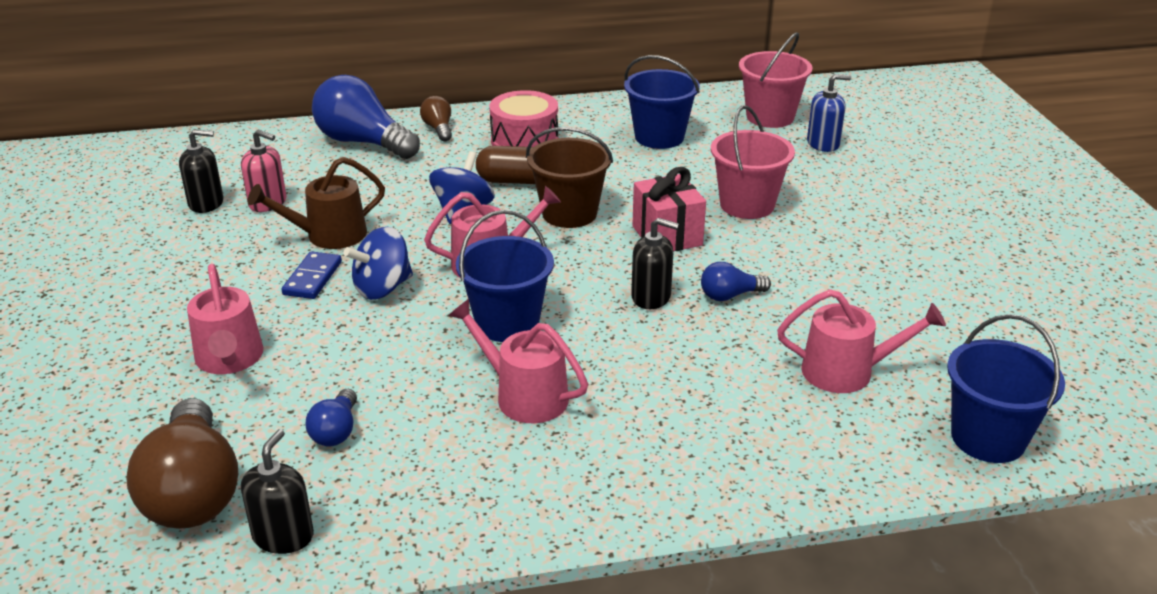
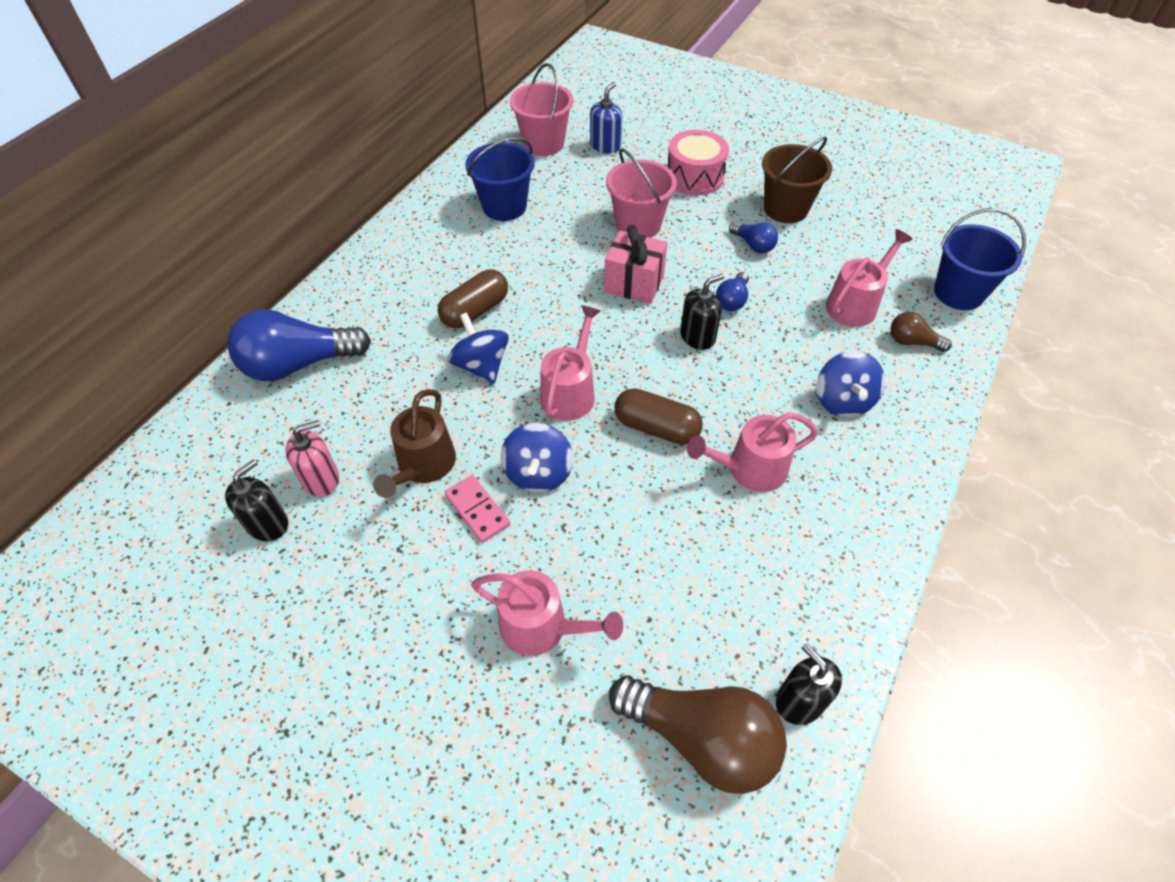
camera: 50 degrees left, 20 degrees up
blue domino [281,251,342,299] -> pink domino [445,475,510,543]
blue light bulb [305,389,357,446] -> blue light bulb moved to [729,221,778,253]
brown light bulb [420,96,452,141] -> brown light bulb moved to [890,312,952,352]
blue bucket [456,210,554,342] -> brown capsule [614,388,703,445]
pink drum [489,90,558,147] -> pink drum moved to [668,130,729,196]
brown bucket [526,127,613,228] -> brown bucket moved to [762,137,832,223]
none -> blue spinning top [816,351,885,418]

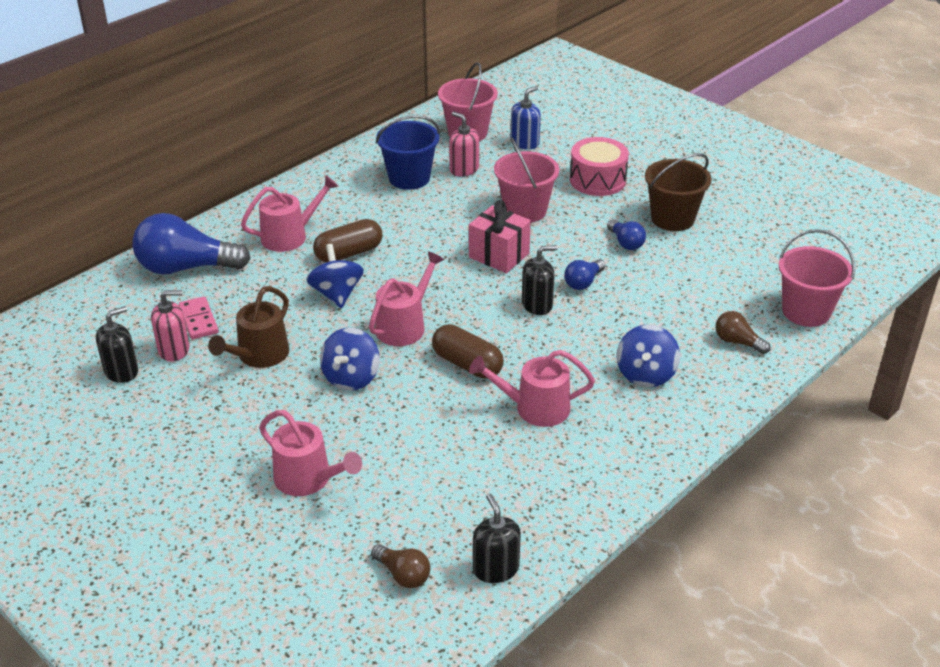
camera: 15 degrees right, 15 degrees down
pink domino [445,475,510,543] -> pink domino moved to [179,297,219,339]
brown light bulb [609,676,787,794] -> brown light bulb [371,544,430,588], size x0.48
pink watering can [826,229,912,327] -> pink watering can moved to [241,175,339,252]
blue bucket [934,208,1026,310] -> pink bucket [779,229,855,327]
none -> pink soap dispenser [449,112,479,177]

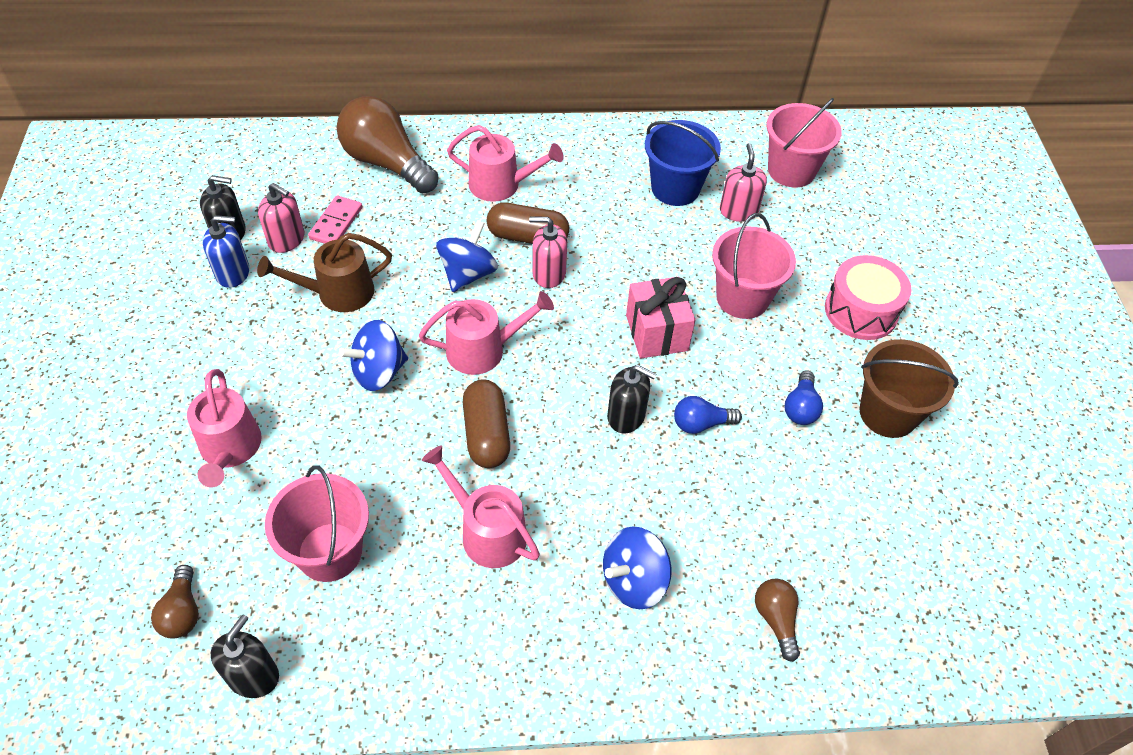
camera: 40 degrees right, 15 degrees up
blue light bulb [132,213,251,274] -> brown light bulb [337,96,438,194]
blue soap dispenser [511,86,541,149] -> blue soap dispenser moved to [203,215,249,288]
pink bucket [779,229,855,327] -> pink bucket moved to [265,465,369,582]
none -> pink soap dispenser [529,217,567,288]

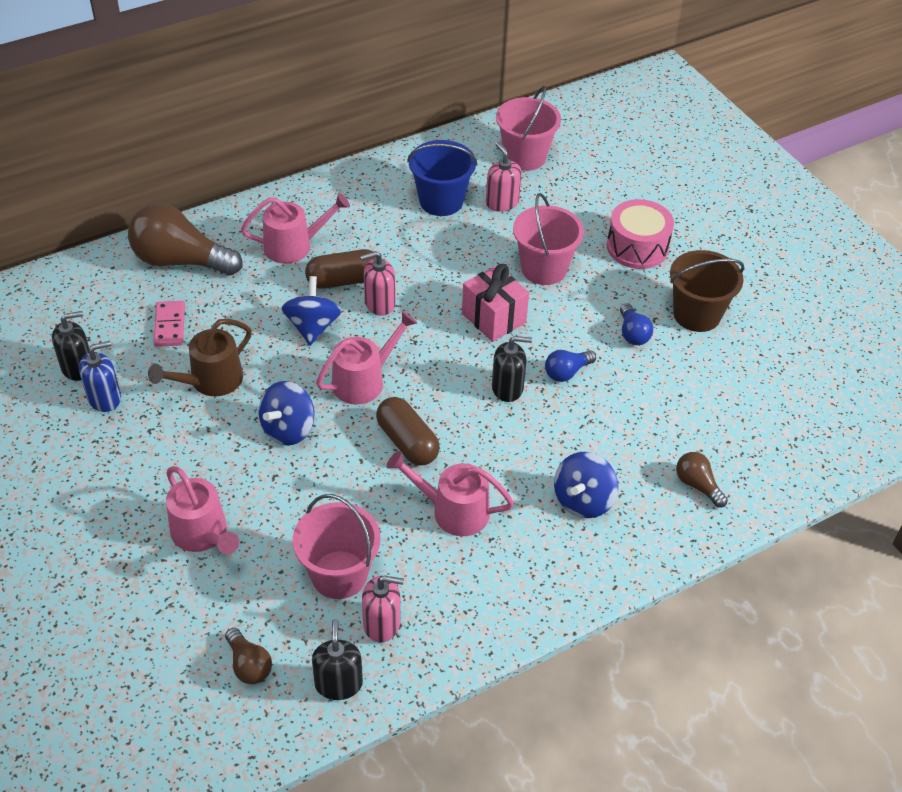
camera: 25 degrees left, 5 degrees down
pink soap dispenser [258,183,304,253] -> pink soap dispenser moved to [362,575,404,643]

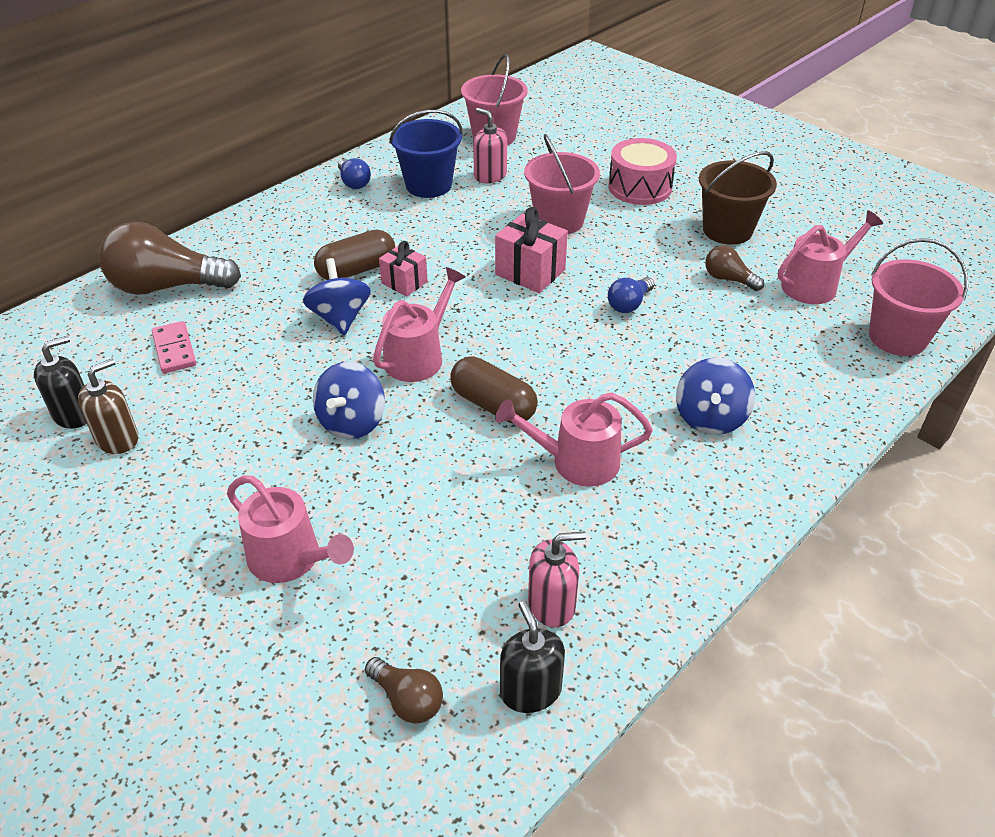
camera: 15 degrees left, 5 degrees down
blue soap dispenser [79,341,121,412] -> brown soap dispenser [78,359,139,454]
brown watering can [148,319,252,396] -> none
pink watering can [241,193,350,264] -> pink watering can moved to [778,210,883,304]
pink bucket [292,494,381,599] -> pink bucket moved to [869,238,968,356]
pink soap dispenser [360,251,396,316] -> pink gift [379,241,428,296]
black soap dispenser [492,336,532,402] -> none
blue light bulb [620,303,653,345] -> blue light bulb moved to [338,158,371,189]
brown light bulb [676,452,728,508] -> brown light bulb moved to [705,245,764,291]

